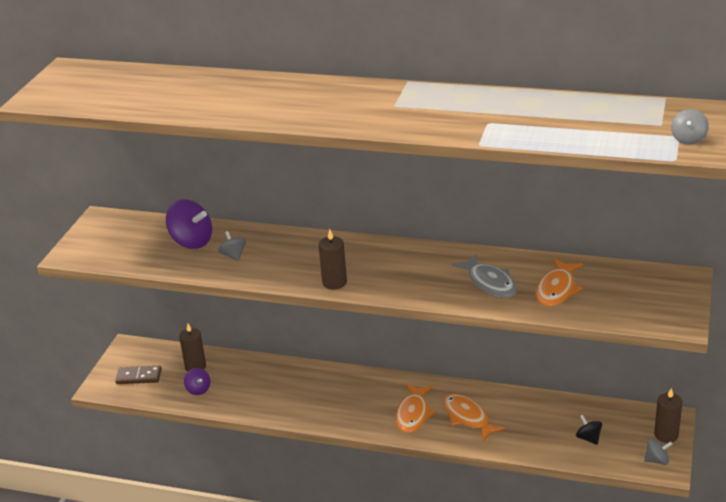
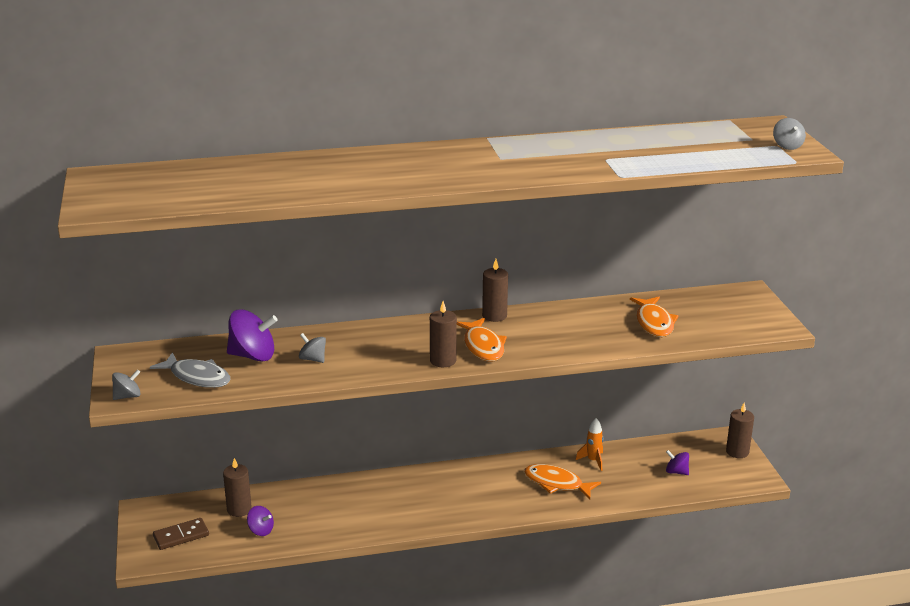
camera: 30 degrees left, 5 degrees down
orange fish [395,384,436,434] -> orange fish moved to [457,318,507,361]
grey fish [452,254,517,298] -> grey fish moved to [150,352,231,388]
black spinning top [576,415,602,445] -> purple spinning top [666,450,689,475]
grey spinning top [644,439,672,465] -> grey spinning top moved to [112,369,141,400]
none -> brown candle [482,259,508,322]
none -> orange rocket [576,418,603,471]

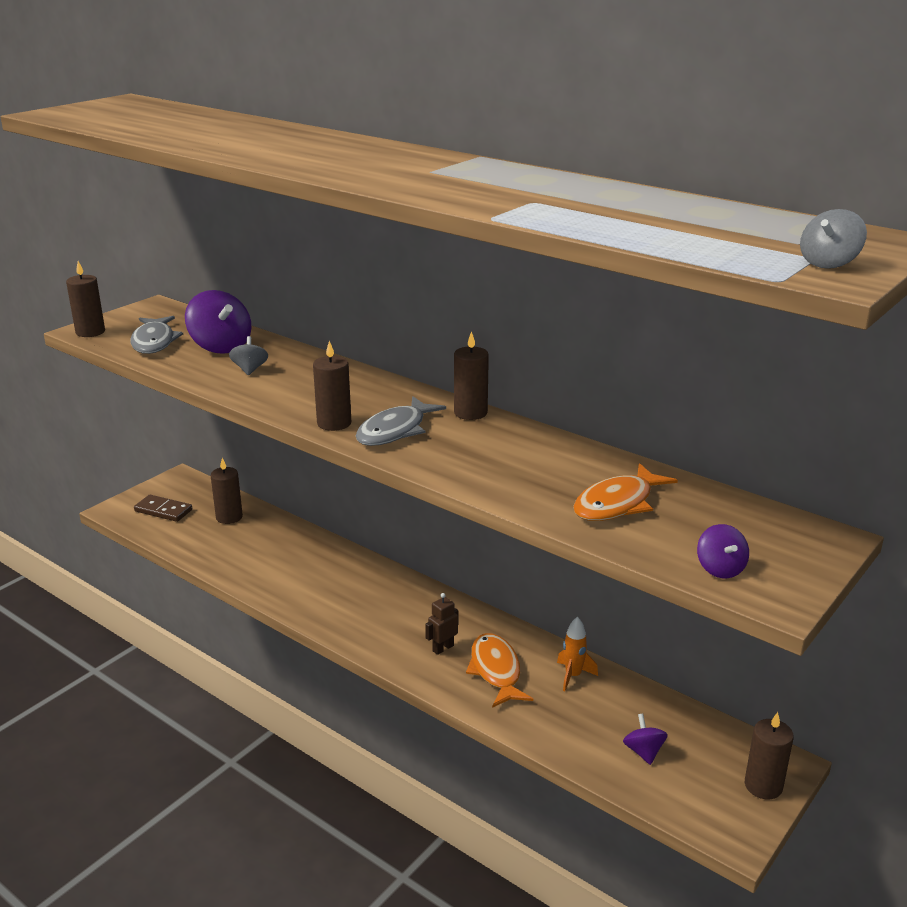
camera: 50 degrees right, 0 degrees up
grey spinning top [112,369,141,400] -> brown candle [66,261,105,337]
purple spinning top [247,506,274,536] -> purple spinning top moved to [697,524,749,578]
orange fish [457,318,507,361] -> grey fish [355,396,446,446]
none -> brown robot [425,593,458,655]

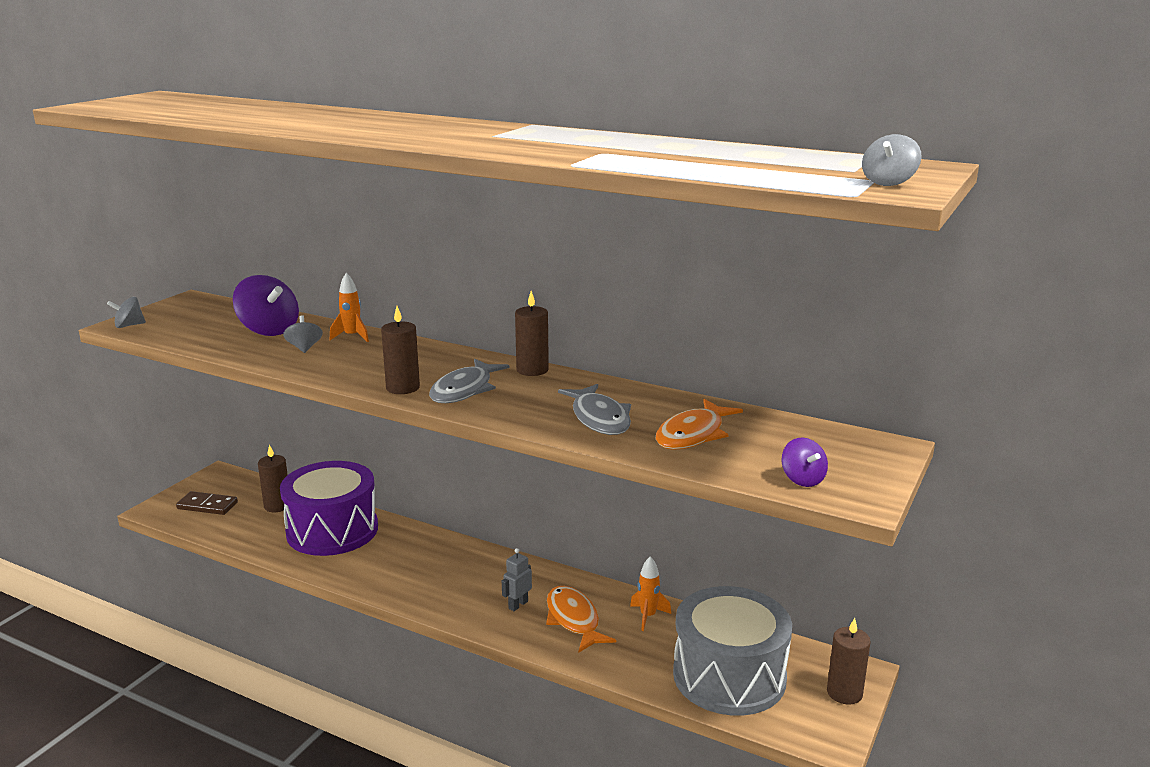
camera: 10 degrees left, 5 degrees down
brown candle [66,261,105,337] -> grey spinning top [107,297,146,328]
grey fish [130,316,183,354] -> grey fish moved to [558,384,631,435]
brown robot [425,593,458,655] -> grey robot [502,548,532,611]
purple spinning top [623,714,668,765] -> grey drum [673,586,792,716]
none -> purple drum [280,461,378,556]
none -> orange rocket [330,273,369,342]

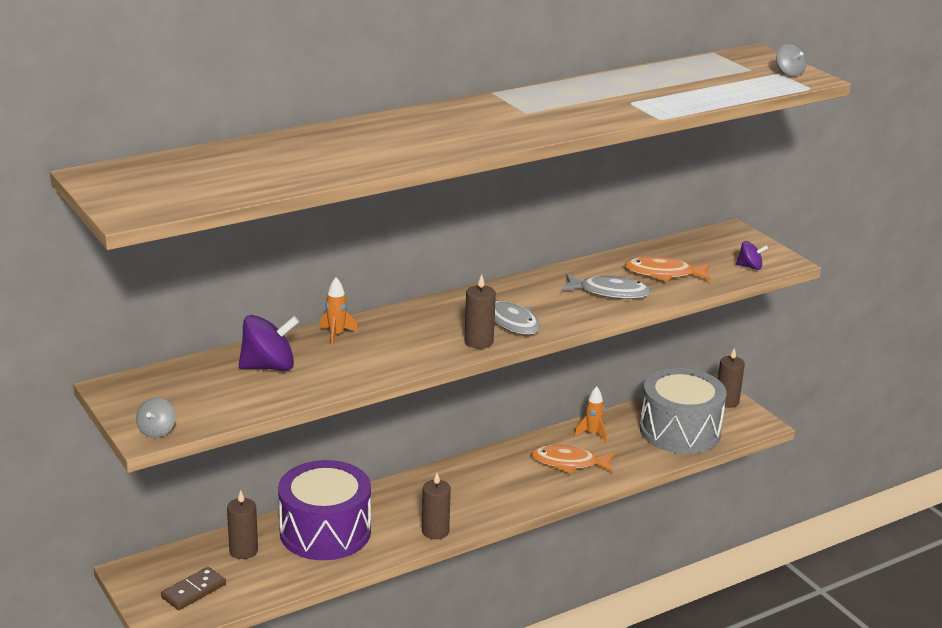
camera: 60 degrees left, 5 degrees up
grey spinning top [283,315,323,353] -> none
grey robot [502,548,532,611] -> none
brown candle [515,291,549,376] -> brown candle moved to [422,473,451,539]
orange fish [655,399,743,450] -> orange fish turned 120 degrees clockwise [624,256,711,282]

